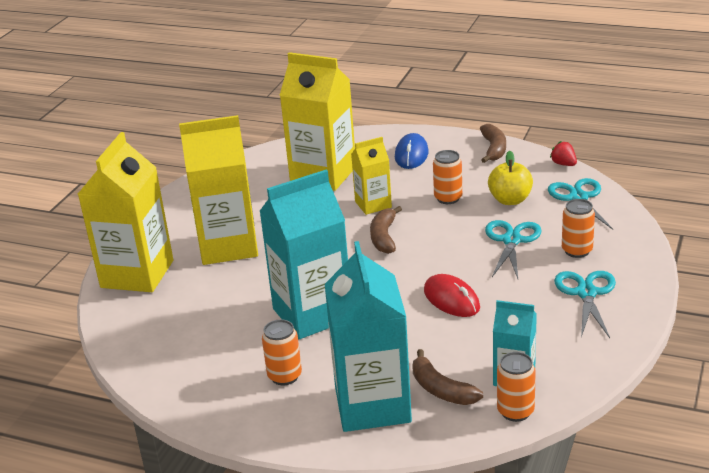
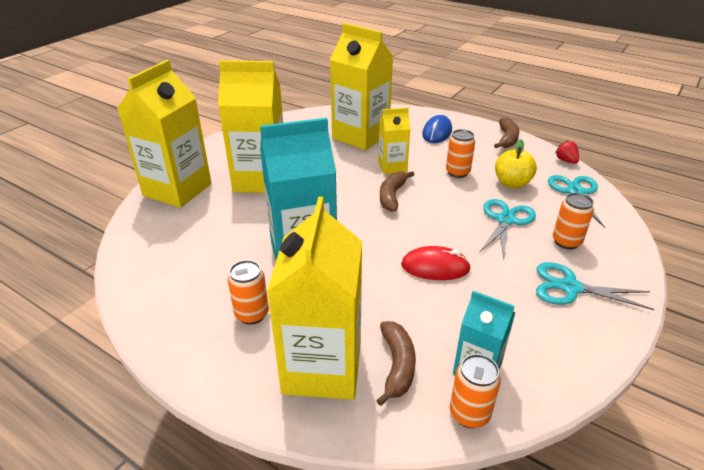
camera: 10 degrees right, 5 degrees up
turquoise carton [325,241,412,432] -> yellow carton [267,196,362,400]
brown banana [412,349,483,405] -> brown banana turned 150 degrees counterclockwise [376,321,416,406]
red mouse [424,274,480,317] -> red mouse turned 60 degrees counterclockwise [401,246,471,280]
turquoise scissors [554,271,616,338] -> turquoise scissors turned 90 degrees counterclockwise [536,262,654,310]

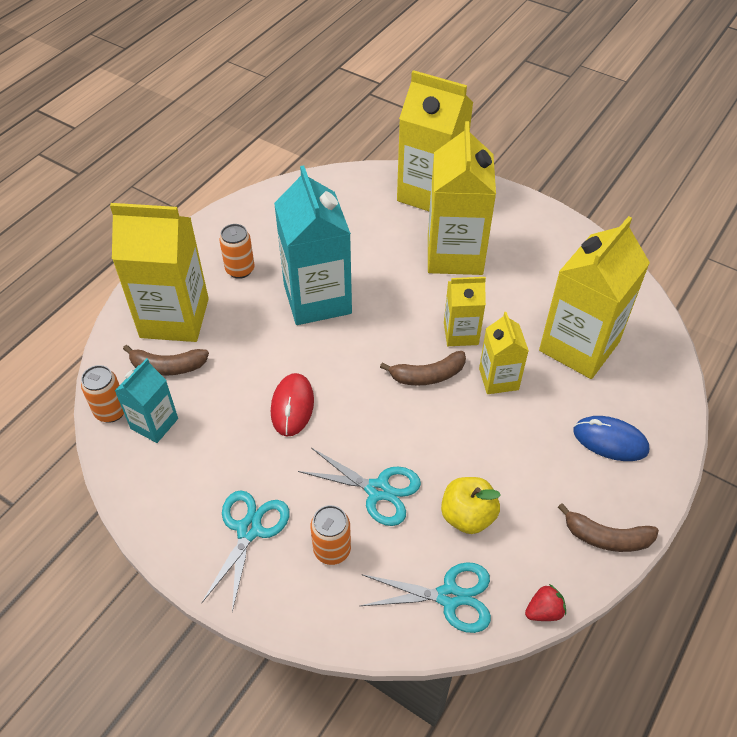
camera: 90 degrees right, 15 degrees up
brown banana [380,171,414,212] -> brown banana turned 150 degrees clockwise [380,351,466,386]
orange can [446,129,475,178] -> none
none -> yellow carton [444,277,486,346]

